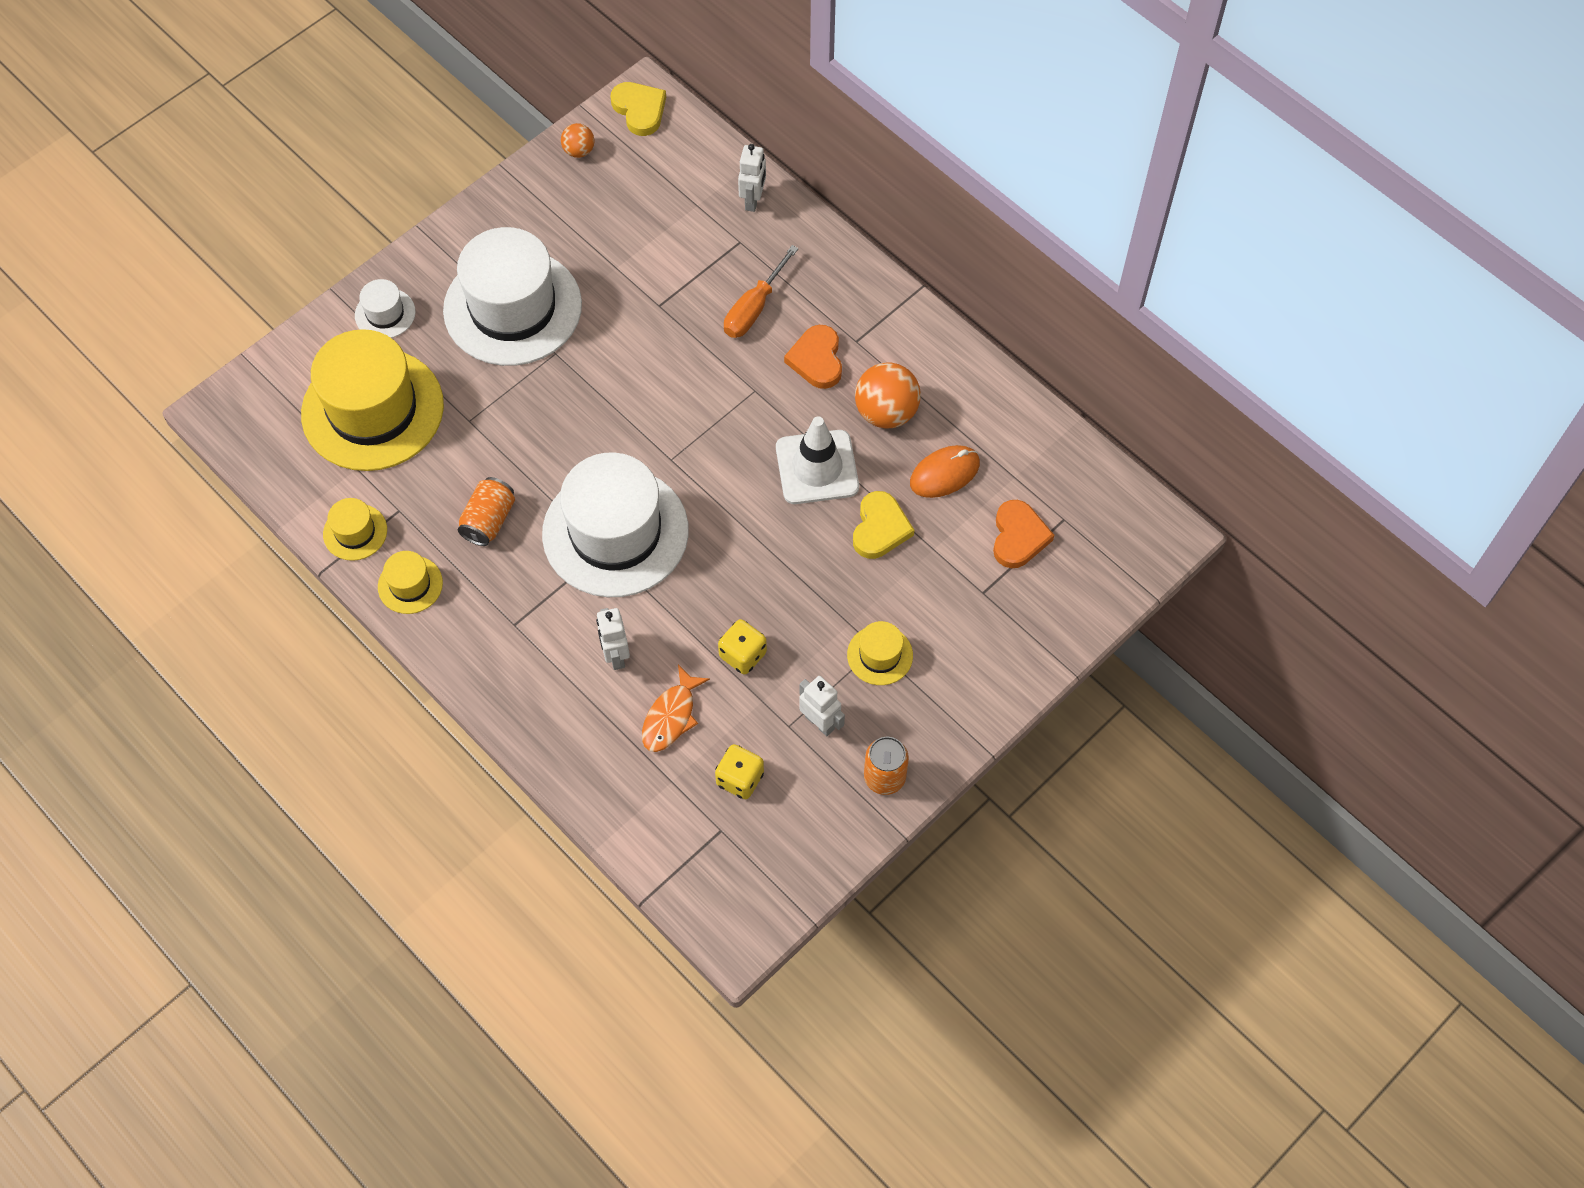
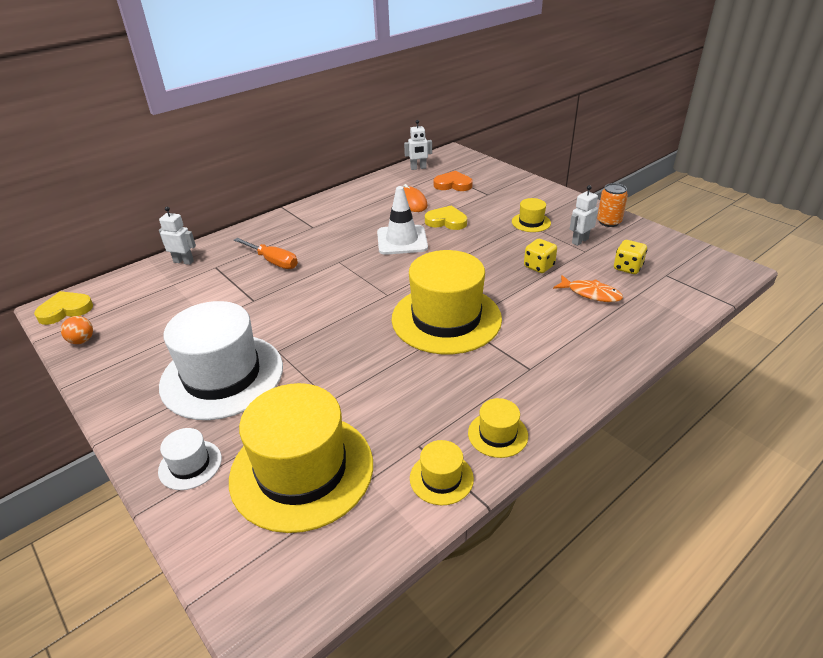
camera: 85 degrees left, 25 degrees down
orange can [458,477,515,546] -> none
white hat [542,452,689,597] -> yellow hat [392,250,502,354]
white robot [596,608,630,670] -> white robot moved to [404,120,432,170]
orange heart [784,325,842,389] -> none
orange ball [855,362,921,429] -> none

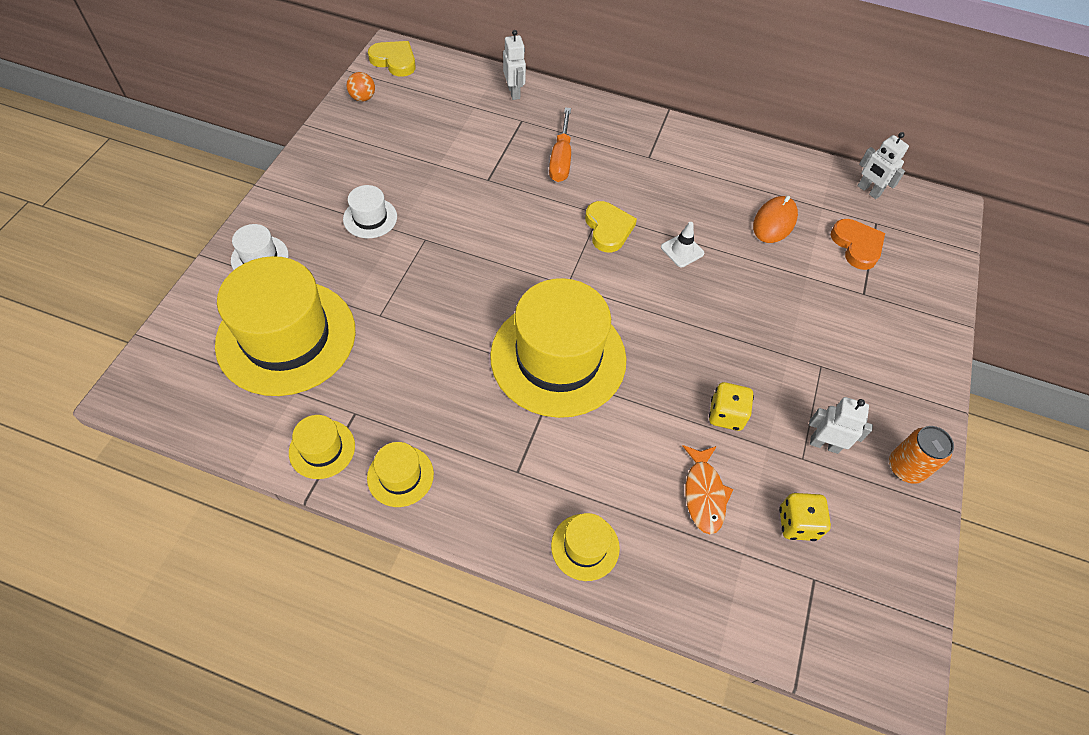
camera: 55 degrees right, 20 degrees up
white hat [159,301,283,420] -> white hat [343,185,397,238], size x0.44
white traffic cone [377,186,428,255] -> white traffic cone [661,222,704,267], size x0.52
yellow heart [425,205,467,230] -> yellow heart moved to [585,201,637,252]
yellow hat [512,198,551,232] -> yellow hat moved to [551,513,620,581]

